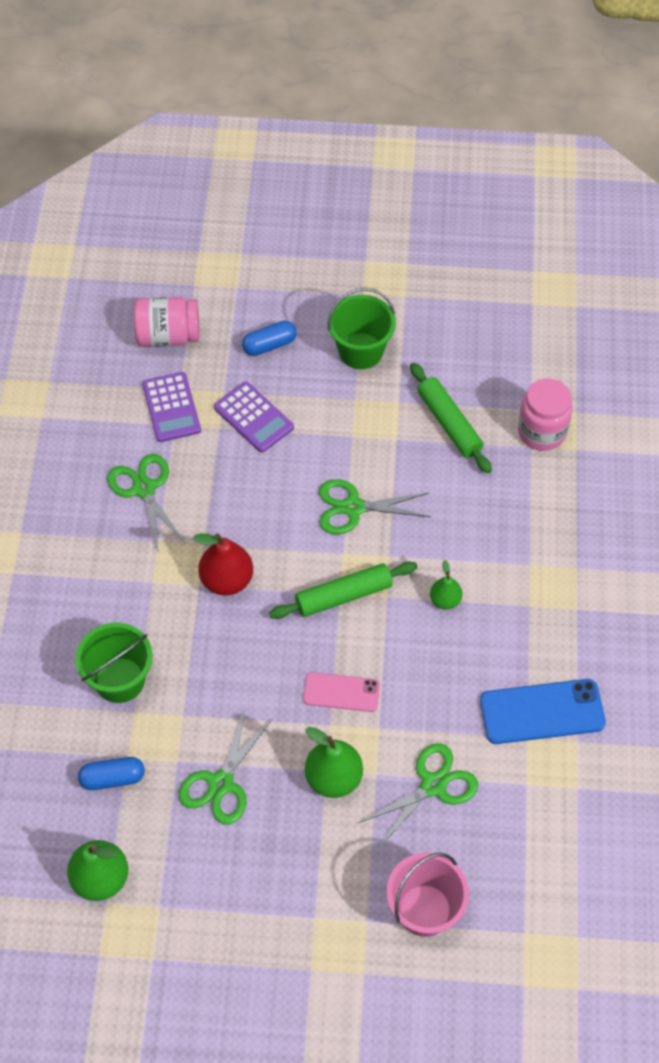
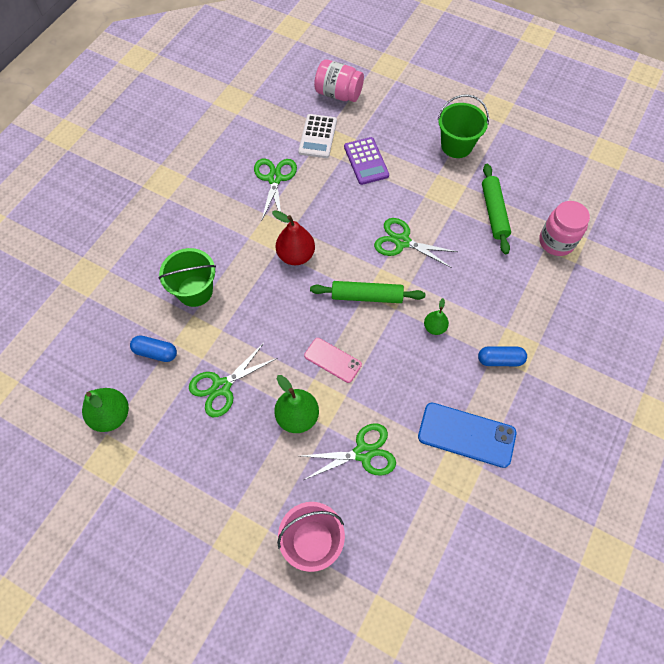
camera: 25 degrees right, 5 degrees up
purple calculator [142,372,201,442] -> white calculator [298,114,337,158]
blue capsule [242,321,297,356] -> blue capsule moved to [478,346,527,366]

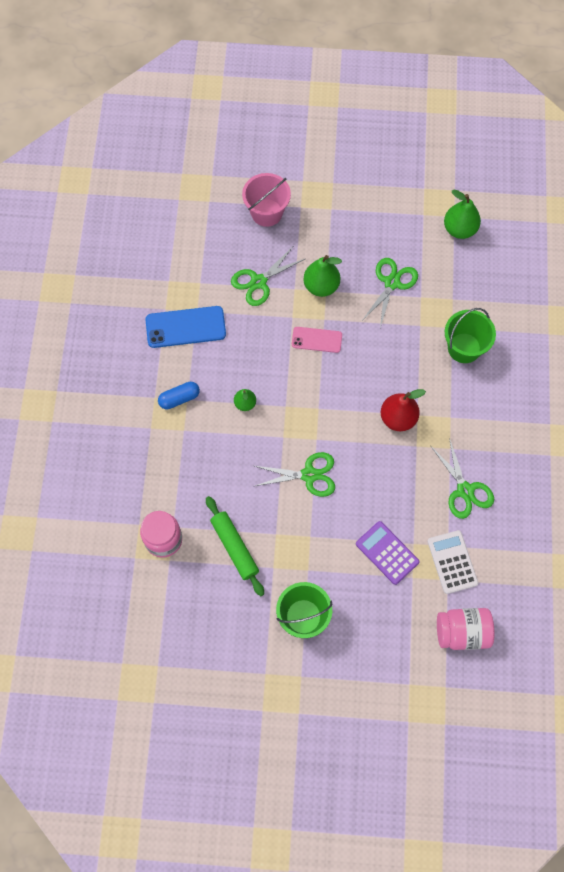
camera: 155 degrees right, 5 degrees up
blue capsule [130,336,177,362] -> none
green rolling pin [310,281,425,303] -> none

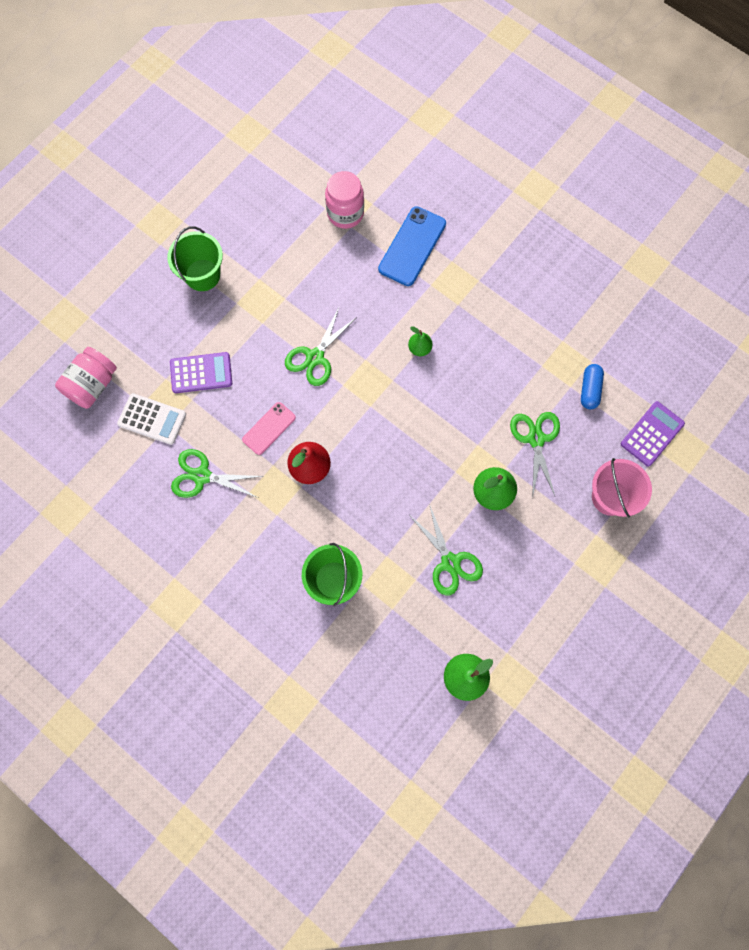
camera: 125 degrees right, 5 degrees up
blue phone [145,306,226,348] -> blue phone moved to [378,206,446,286]
blue capsule [158,382,200,409] -> blue capsule moved to [581,364,604,409]
green rolling pin [206,496,264,596] -> none
pink phone [292,327,342,353] -> pink phone moved to [242,402,296,455]
none -> purple calculator [621,401,685,467]

